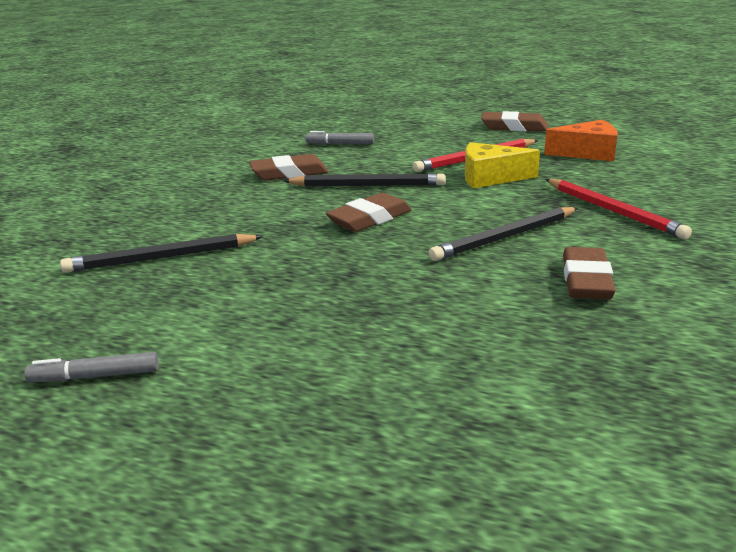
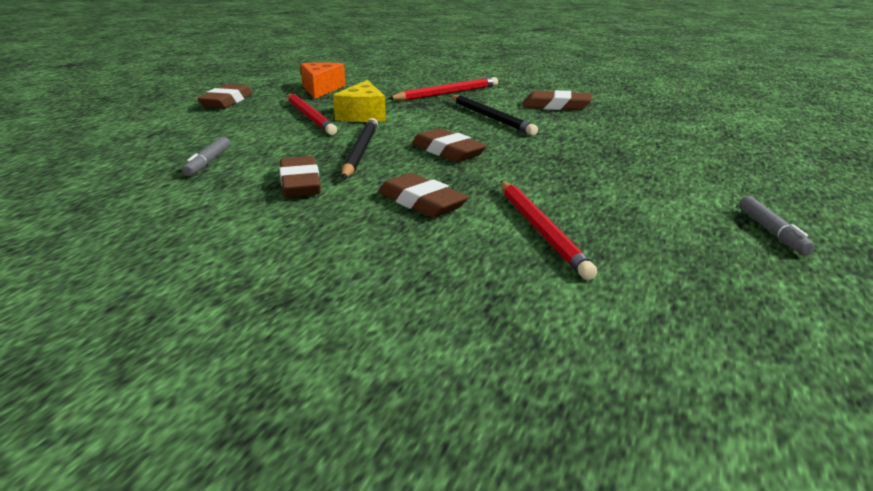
camera: 90 degrees left, 0 degrees up
black pencil [60,234,263,273] -> red pencil [501,181,597,280]
none -> brown eraser [378,173,468,218]

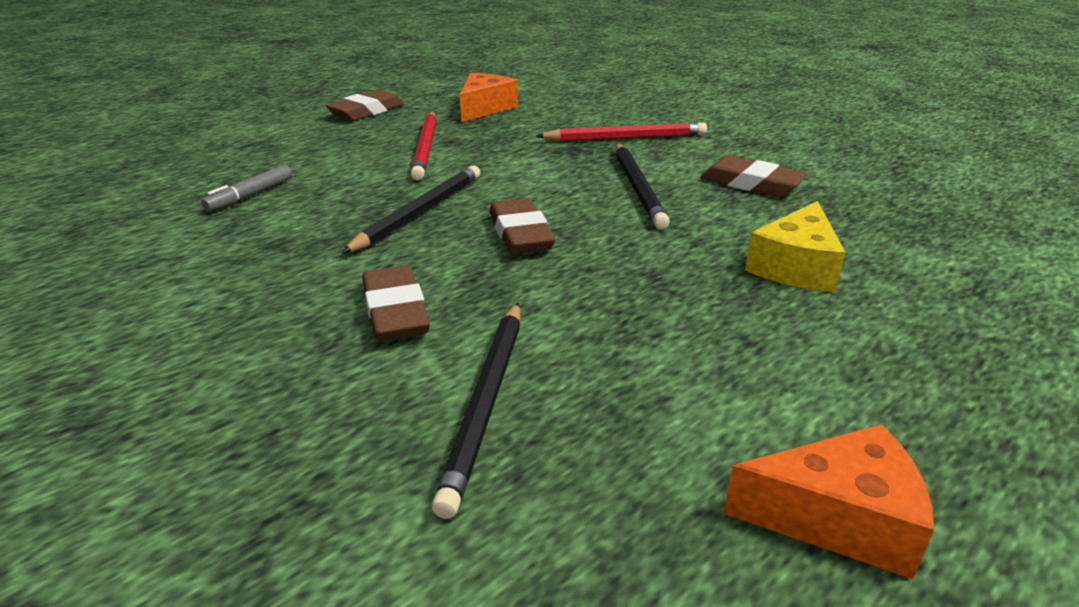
camera: 25 degrees right, 5 degrees up
brown eraser [279,156,321,197] -> none
yellow cheese [333,80,386,122] -> yellow cheese moved to [745,201,846,292]
red pencil [501,181,597,280] -> black pencil [432,303,520,519]
grey marker [739,196,815,256] -> orange cheese [724,424,934,579]

